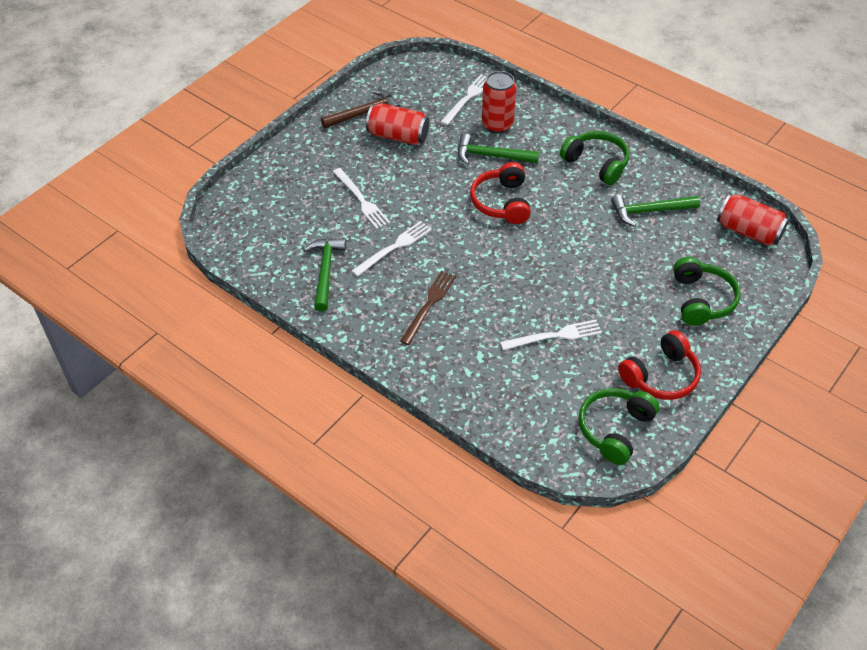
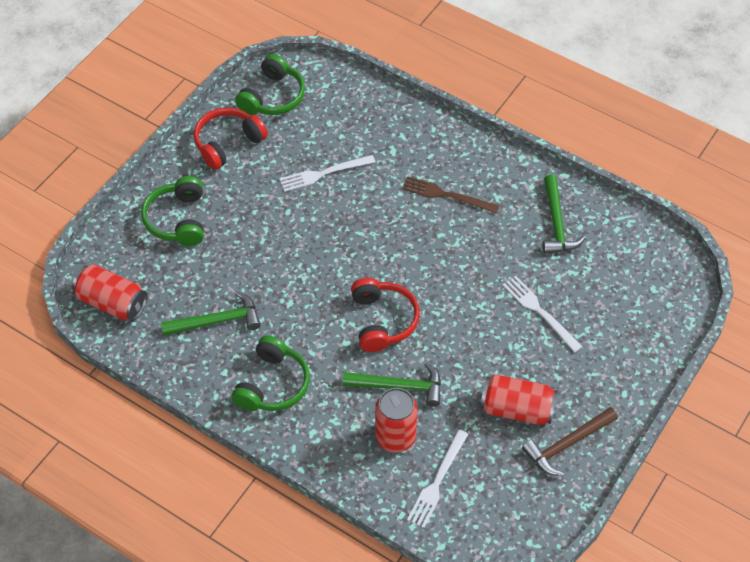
camera: 175 degrees right, 5 degrees up
white fork [352,221,432,277] -> none
brown fork [400,271,456,345] -> brown fork turned 90 degrees clockwise [402,176,499,214]
green headphones [560,131,629,185] -> green headphones turned 105 degrees counterclockwise [231,335,310,411]

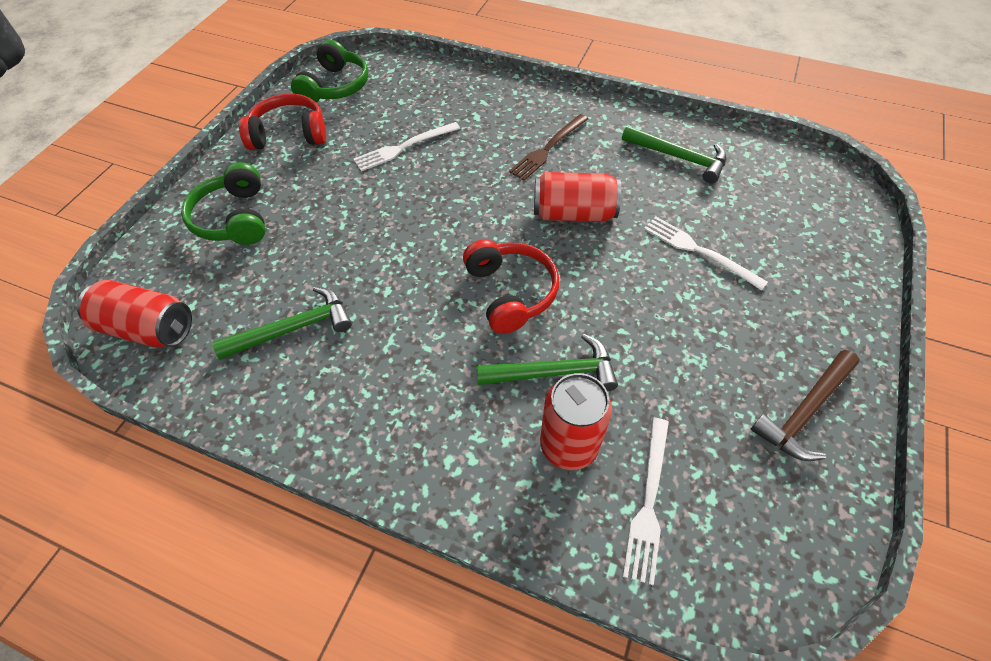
camera: 10 degrees left, 0 degrees up
red headphones [194,107,268,170] -> red headphones turned 45 degrees clockwise [239,94,326,150]
green headphones [231,335,310,411] -> none
brown fork [402,176,499,214] -> brown fork turned 60 degrees counterclockwise [509,114,588,181]
red can [480,374,558,425] -> red can moved to [534,172,621,222]
green hammer [543,174,585,254] -> green hammer turned 45 degrees counterclockwise [622,126,727,184]

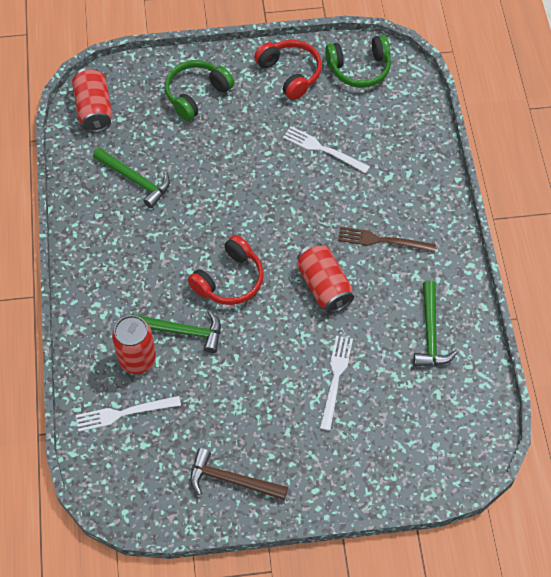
camera: 60 degrees right, 5 degrees up
green hammer [476,334,618,392] -> green hammer turned 45 degrees counterclockwise [131,311,221,353]

